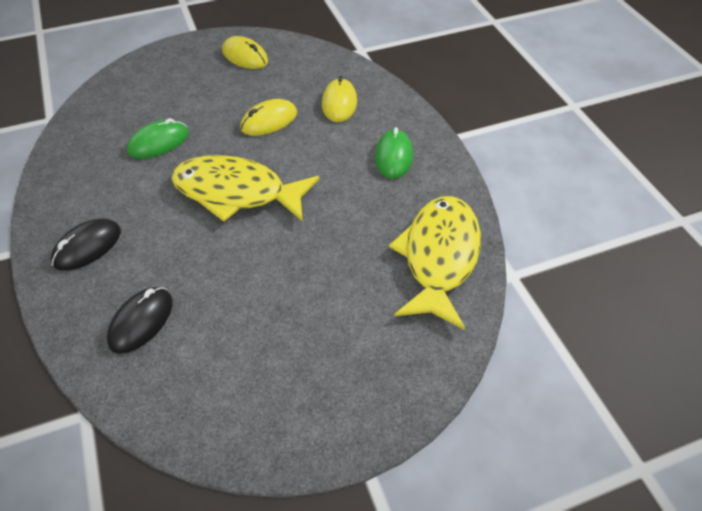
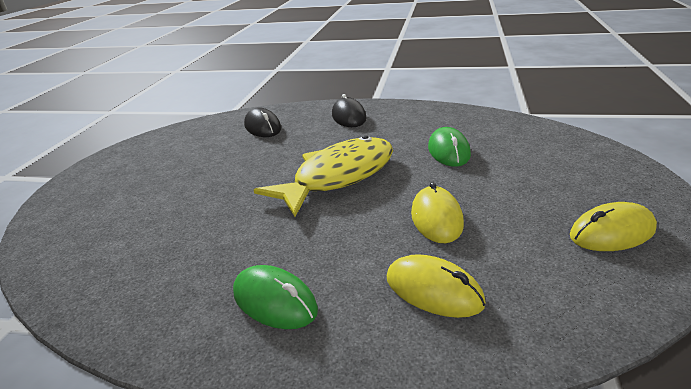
camera: 125 degrees right, 20 degrees down
yellow fish [389,196,481,330] -> none

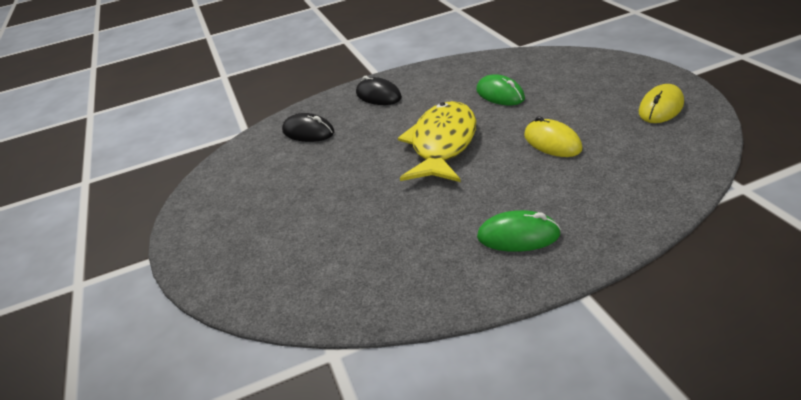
camera: 30 degrees left, 5 degrees up
yellow mouse [387,254,486,318] -> none

